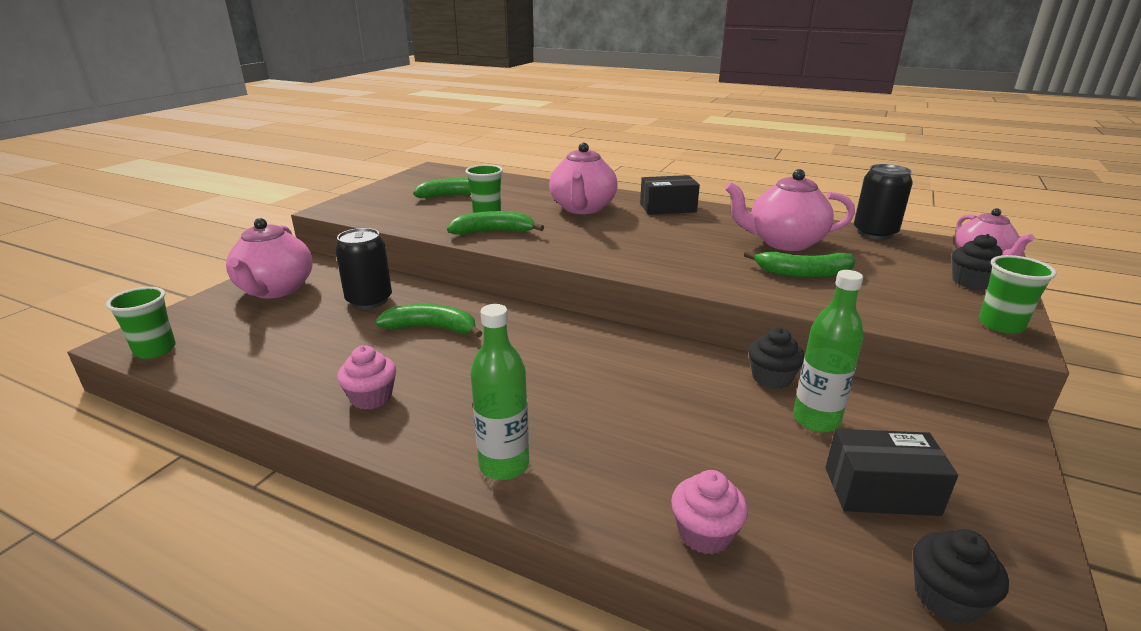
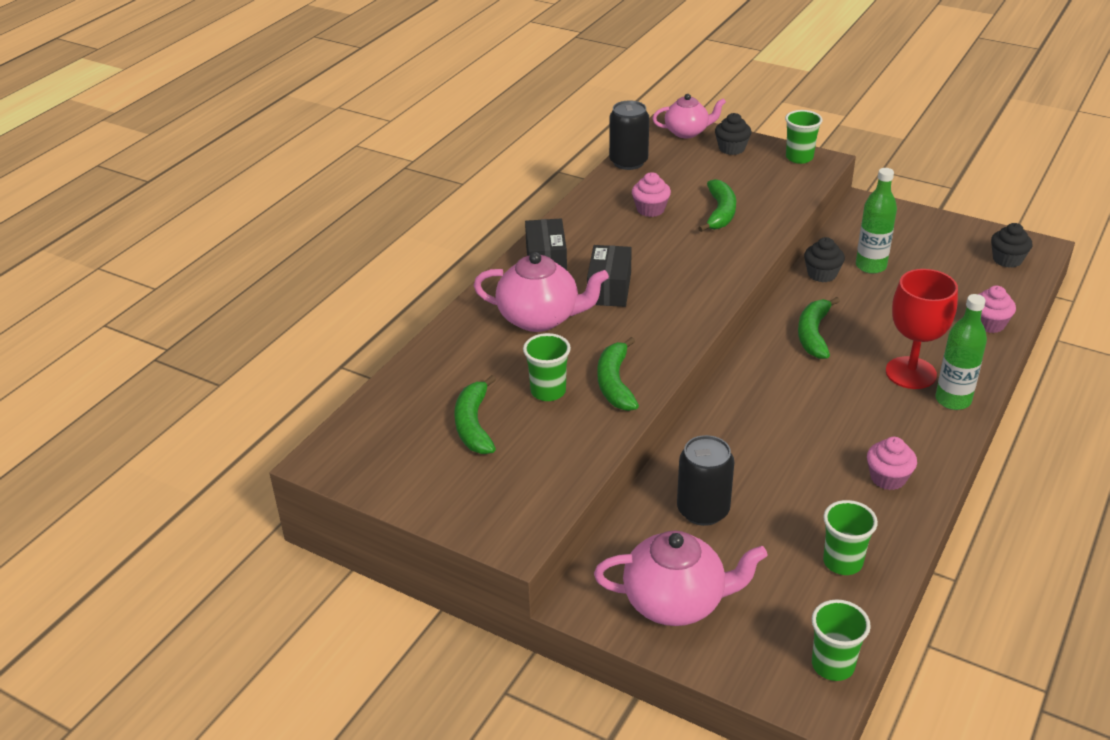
camera: 85 degrees left, 10 degrees up
green banana [375,304,482,337] -> green banana moved to [798,297,840,359]
pink teapot [725,169,855,251] -> pink cupcake [632,172,671,217]
black box [825,429,958,516] -> black box moved to [587,245,632,307]
none -> green cup [823,500,878,575]
none -> red goblet [886,269,958,389]

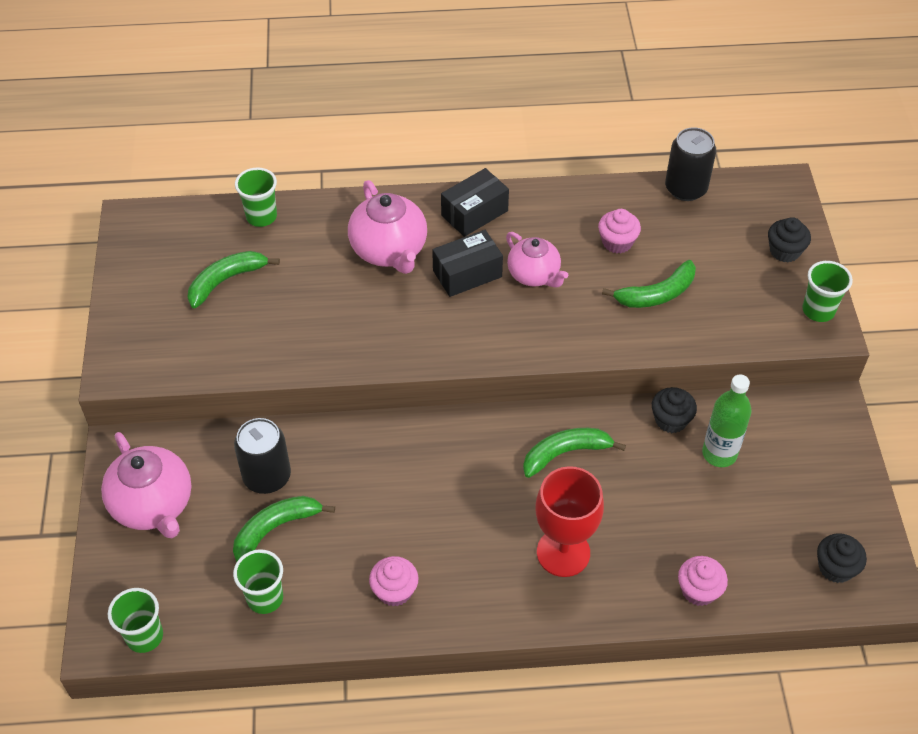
camera: 55 degrees right, 15 degrees up
green cup [523,333,571,401] -> green cup moved to [235,168,277,227]
green banana [597,337,639,411] -> green banana moved to [233,496,335,562]
pink teapot [652,94,726,138] -> pink teapot moved to [506,232,568,287]
green bottle [935,294,987,410] -> none

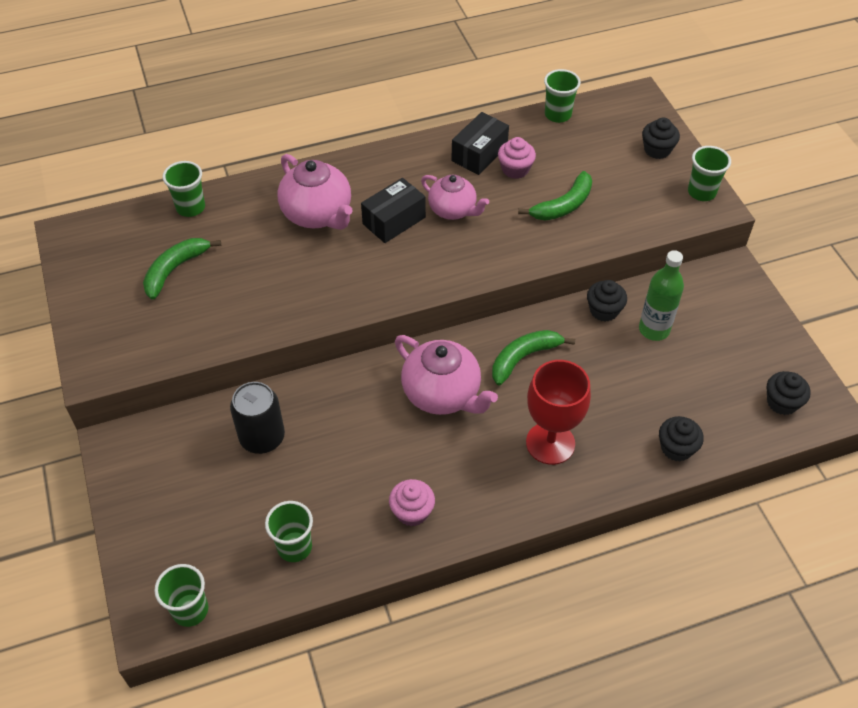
camera: 15 degrees left, 0 degrees up
pink teapot [101,432,192,538] -> pink teapot moved to [395,335,498,415]
green banana [233,496,335,562] -> none
black box [441,168,509,237] -> black box moved to [451,112,509,175]
black can [665,127,716,201] -> green cup [544,69,581,123]
pink cupcake [678,556,728,606] -> black cupcake [659,416,704,461]

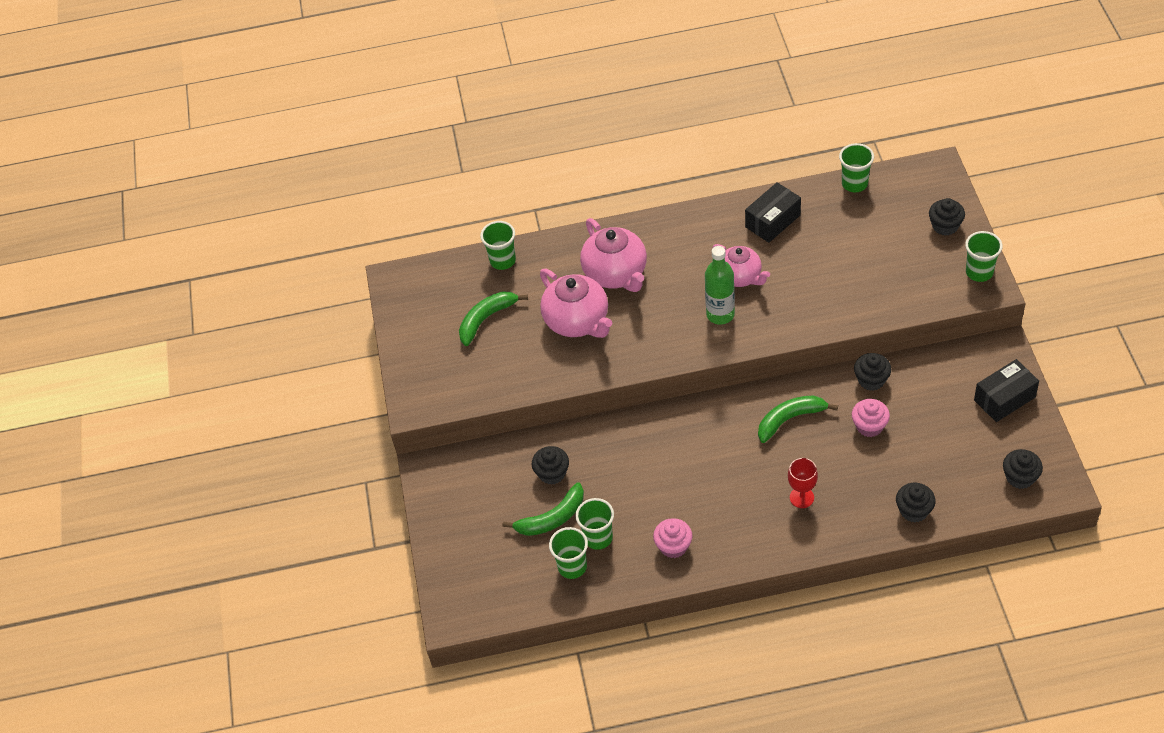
camera: 15 degrees right, 0 degrees up
green cup [154,564,208,627] -> green cup moved to [575,498,614,550]
black can [230,382,285,454] -> black cupcake [532,446,569,485]
black box [361,178,426,243] -> black box moved to [974,359,1039,422]
pink teapot [395,335,498,415] -> pink teapot moved to [540,269,612,338]
pink cupcake [498,137,536,179] -> pink cupcake moved to [852,399,890,437]
green banana [518,171,592,221] -> green banana moved to [503,483,584,536]
red goblet [526,360,591,465] -> red goblet [788,458,818,508], size x0.57
green bottle [639,250,684,341] -> green bottle moved to [705,246,735,325]

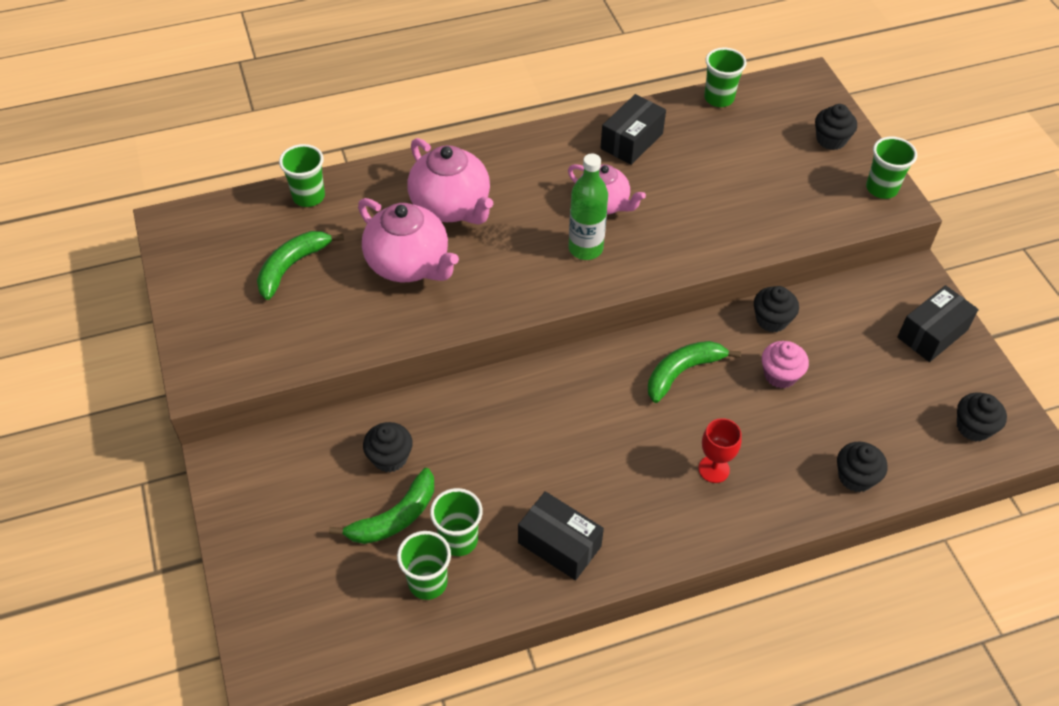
camera: 15 degrees left, 0 degrees up
pink cupcake [653,518,692,558] -> black box [518,491,604,580]

